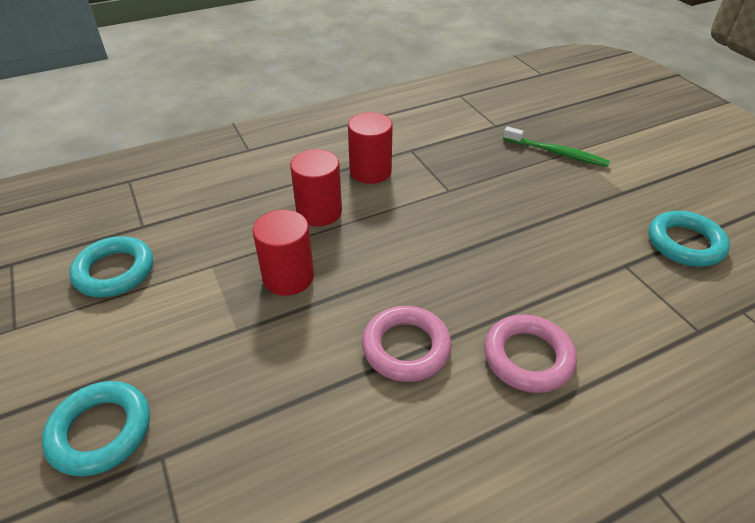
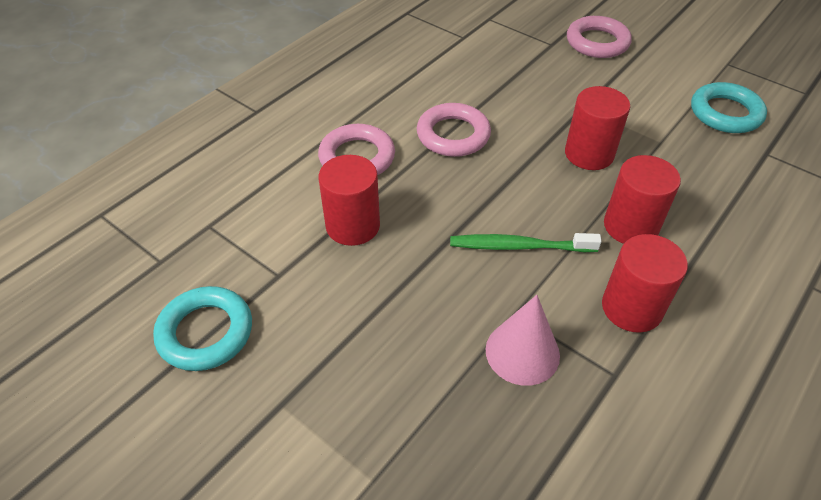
camera: 155 degrees right, 5 degrees up
turquoise ring [42,381,150,477] -> pink ring [567,16,632,58]
green toothbrush [503,127,610,167] -> green toothbrush moved to [450,233,602,252]
none -> red cylinder [319,155,380,246]
none -> pink cone [486,295,560,386]

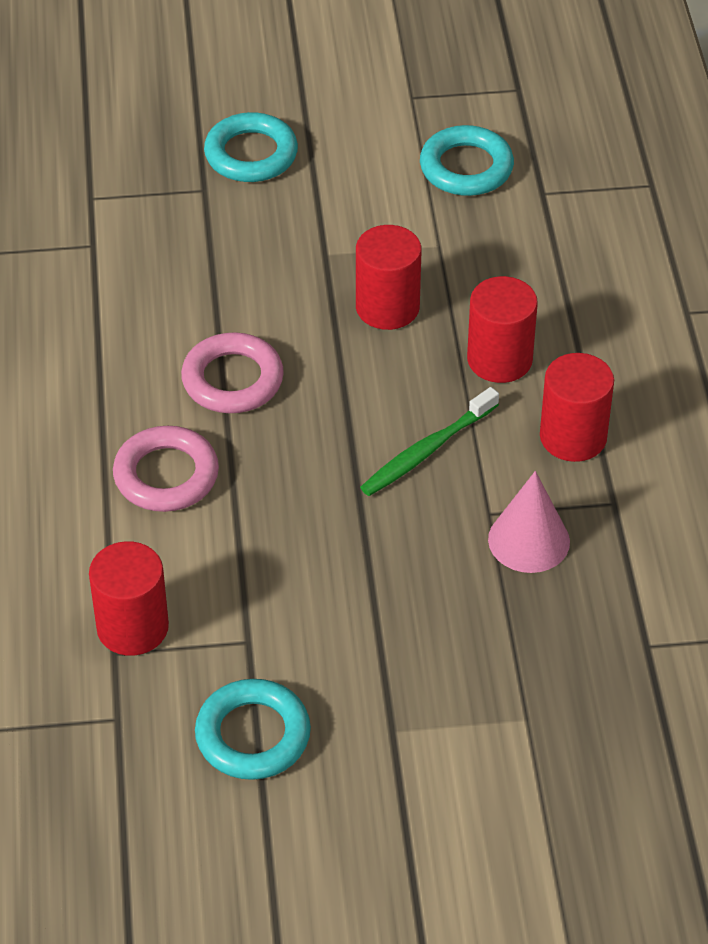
camera: 45 degrees left, 0 degrees up
red cylinder [319,155,380,246] -> red cylinder moved to [89,541,169,656]
pink ring [567,16,632,58] -> turquoise ring [204,112,298,182]

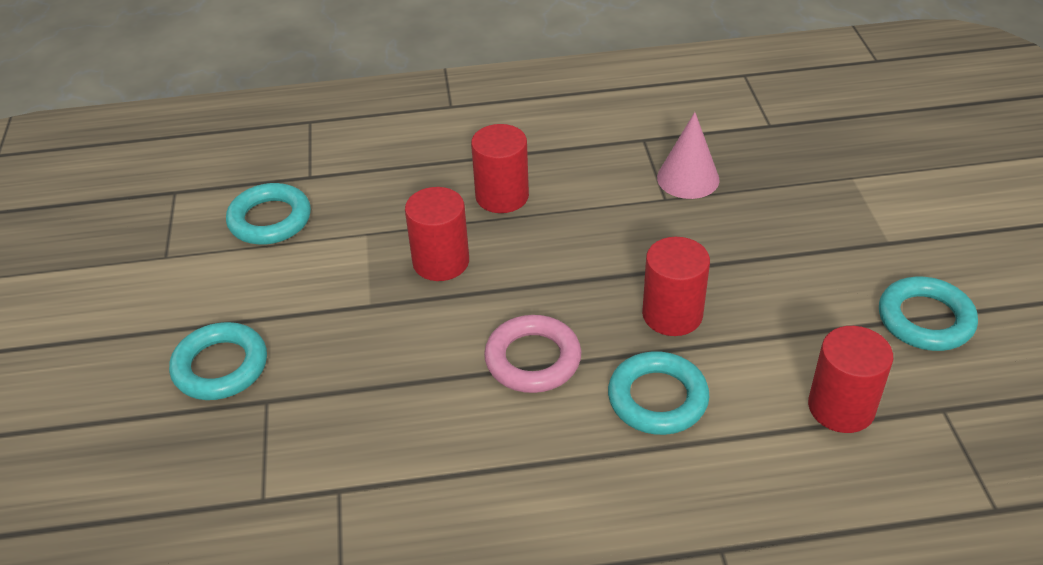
camera: 90 degrees left, 5 degrees down
pink ring [113,426,219,512] -> turquoise ring [608,351,709,435]
green toothbrush [360,387,499,496] -> none
red cylinder [540,353,614,462] -> red cylinder moved to [642,237,710,336]

